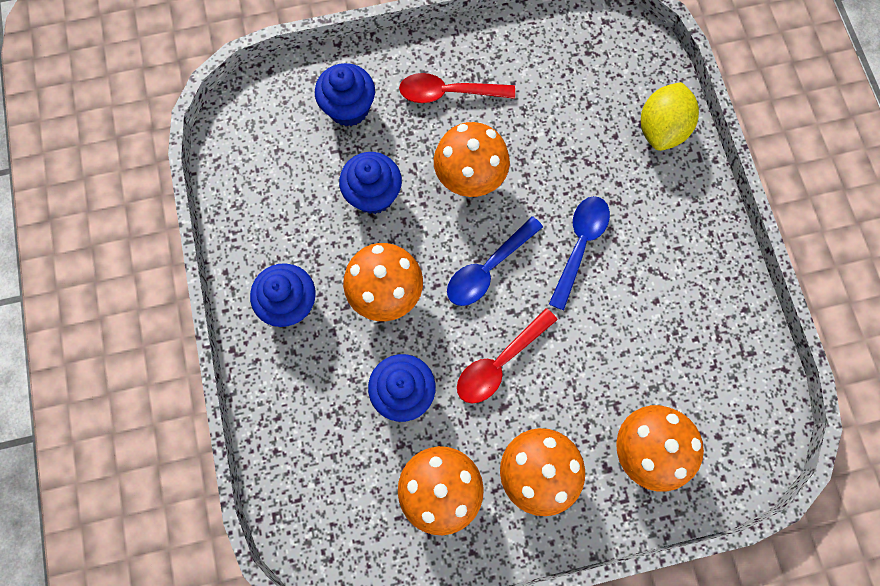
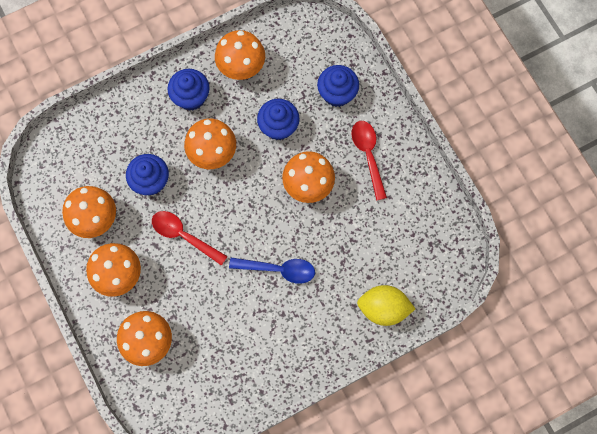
camera: 75 degrees right, 0 degrees up
blue spoon [447,216,543,306] -> none
none -> orange mushroom [215,30,265,80]

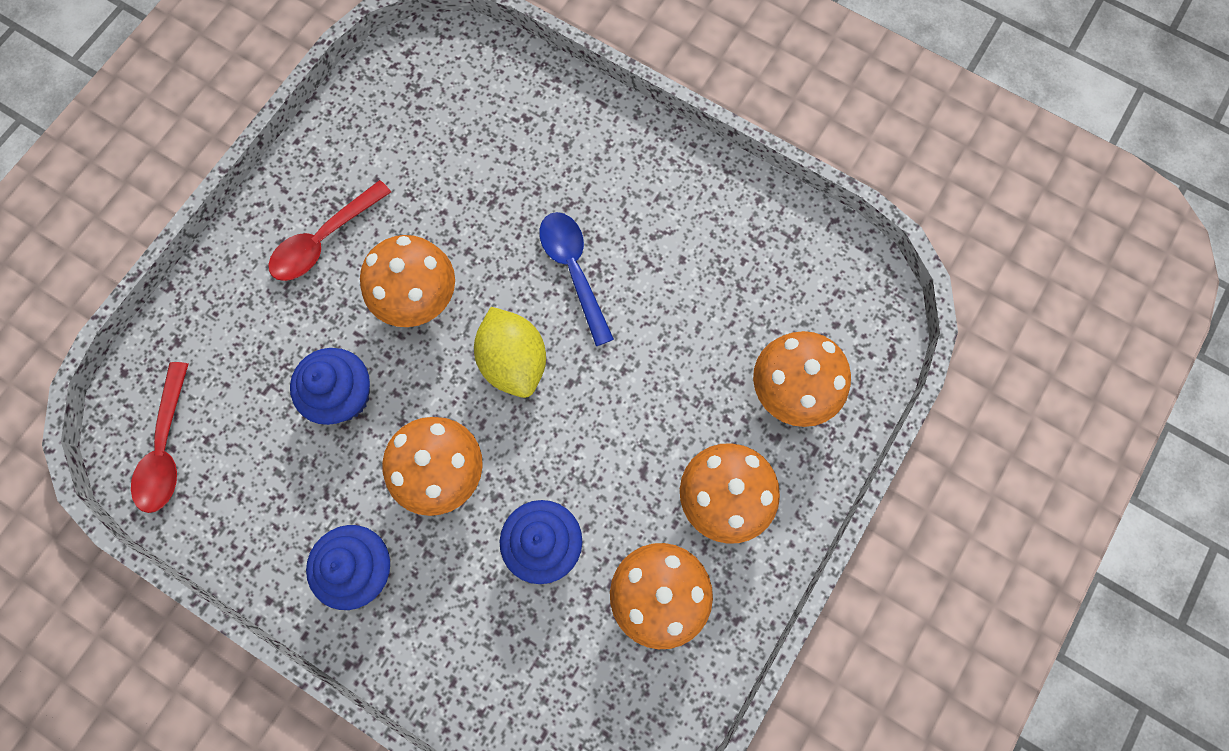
camera: 120 degrees left, 0 degrees up
red spoon [152,211,228,266] -> red spoon moved to [131,362,189,513]
orange mushroom [215,30,265,80] -> none
blue cupcake [317,65,359,107] -> none
yellow lemon [357,285,415,326] -> yellow lemon moved to [474,307,546,398]

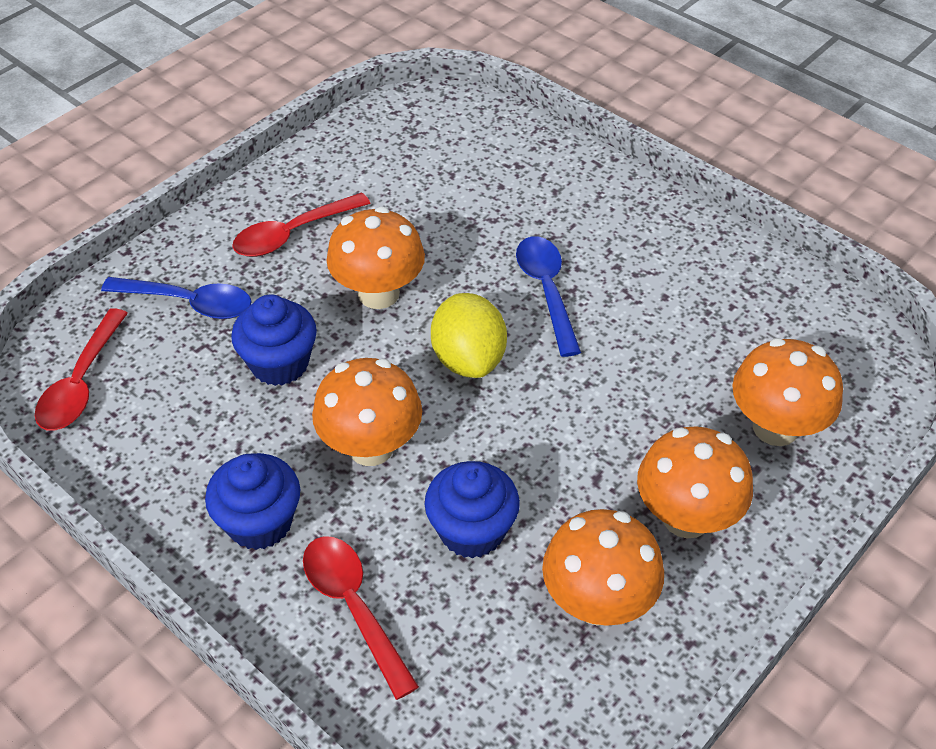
camera: 10 degrees right, 25 degrees down
none -> blue spoon [101,277,252,319]
none -> red spoon [303,536,419,700]

